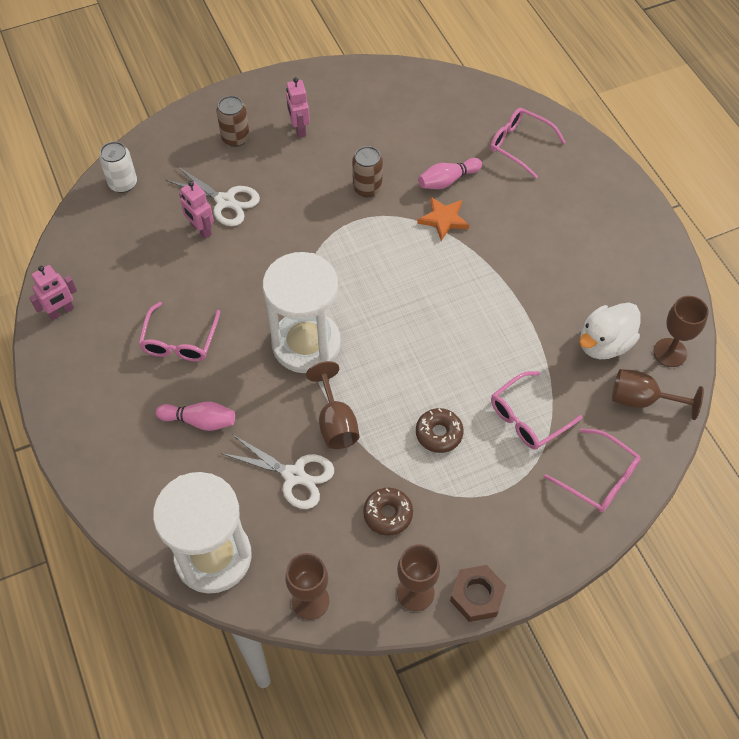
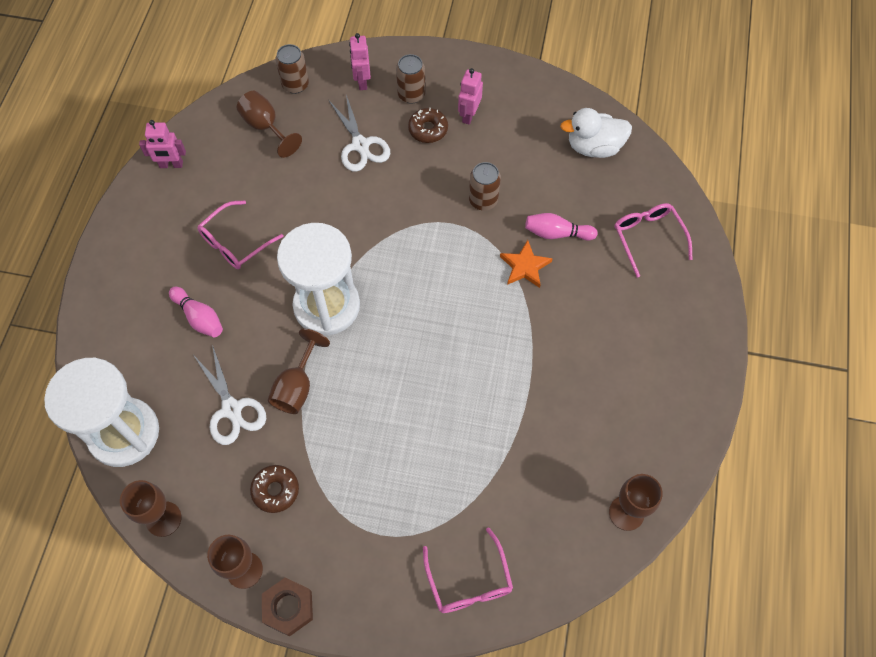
camera: 35 degrees right, 5 degrees up
white can [99,141,137,193] -> brown can [275,44,309,94]
pink robot [179,181,214,239] -> pink robot moved to [349,33,371,90]
brown donut [416,408,464,453] -> brown donut moved to [408,108,448,143]
pink glasses [491,371,583,450] -> none
white duck [579,303,641,359] -> white duck moved to [560,108,632,158]
brown goblet [612,369,704,420] -> brown goblet moved to [237,91,302,158]

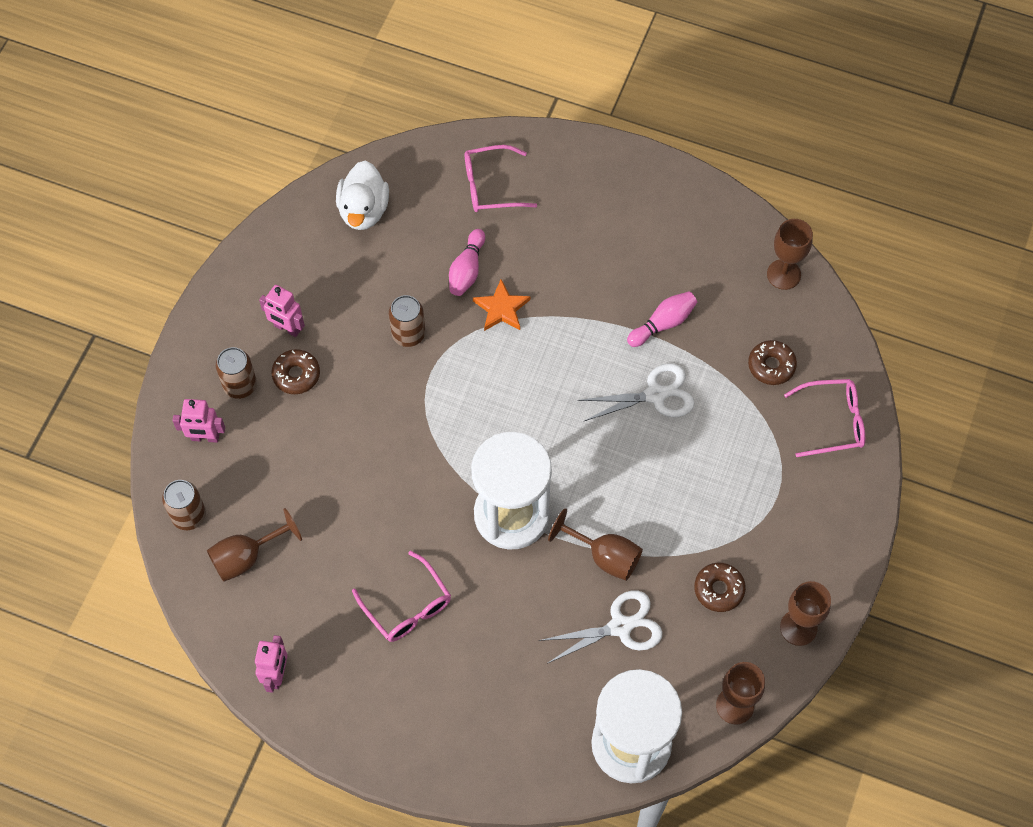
camera: 80 degrees left, 0 degrees up
pink bowling pin [169,287,223,337] -> pink bowling pin moved to [627,291,697,347]
brown nut [262,578,313,637] -> none
white scissors [329,95,390,172] -> white scissors moved to [578,363,695,422]
none -> brown donut [748,340,797,385]

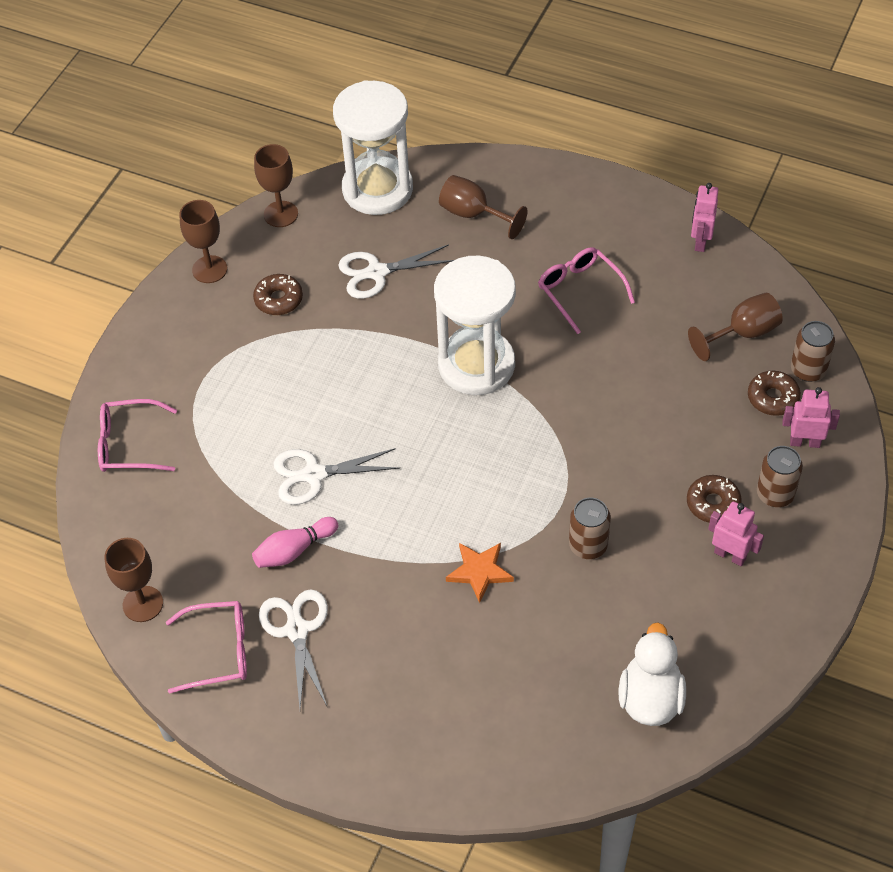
camera: 175 degrees left, 10 degrees down
pink bowling pin [449,229,485,296] -> none
pink glasses [465,145,537,212] -> pink glasses moved to [166,601,247,694]
brown goblet [548,508,643,581] -> brown goblet moved to [439,175,528,239]
brown donut [748,340,797,385] -> brown donut moved to [748,371,801,416]
none -> white scissors [259,589,328,708]

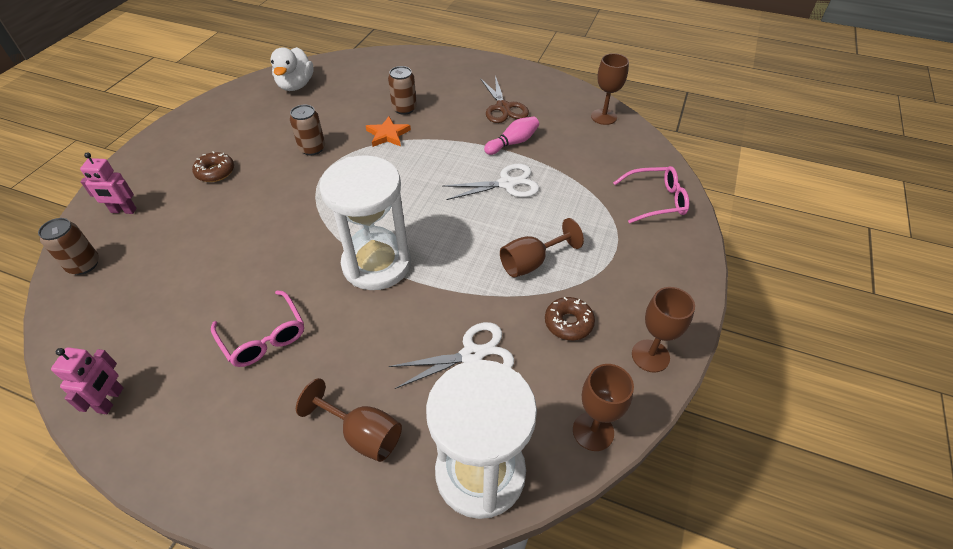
camera: 175 degrees right, 5 degrees down
pink glasses [166,601,247,694] -> none
white scissors [259,589,328,708] -> brown scissors [480,75,529,123]
brown goblet [688,293,783,361] -> brown goblet moved to [500,218,584,278]
pink robot [708,502,764,566] -> none
brown donut [748,371,801,416] -> none
brown can [757,446,803,507] -> brown can moved to [388,66,417,115]

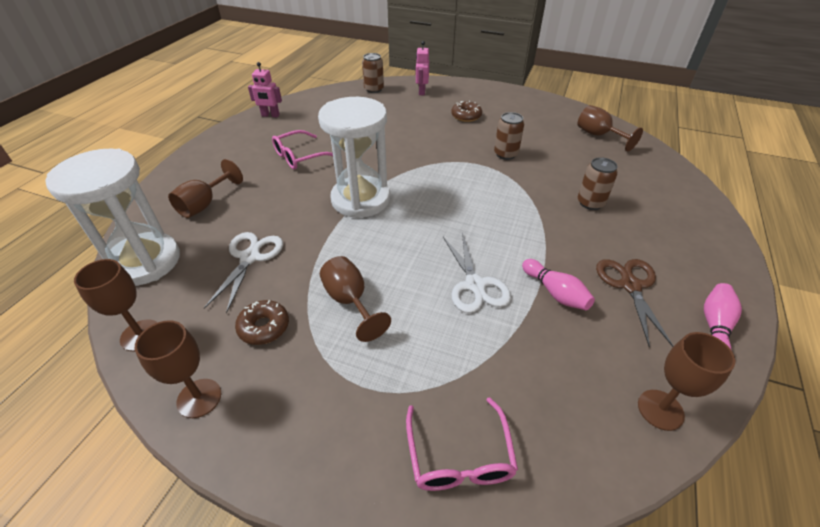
camera: 90 degrees right, 5 degrees down
white duck [271,47,313,91] -> brown goblet [578,105,643,151]
orange star [366,116,411,147] -> none
white scissors [389,322,514,389] -> white scissors turned 150 degrees counterclockwise [204,232,283,313]
brown scissors [480,75,529,123] -> brown scissors turned 105 degrees clockwise [596,259,673,348]
none -> pink bowling pin [704,283,742,349]

